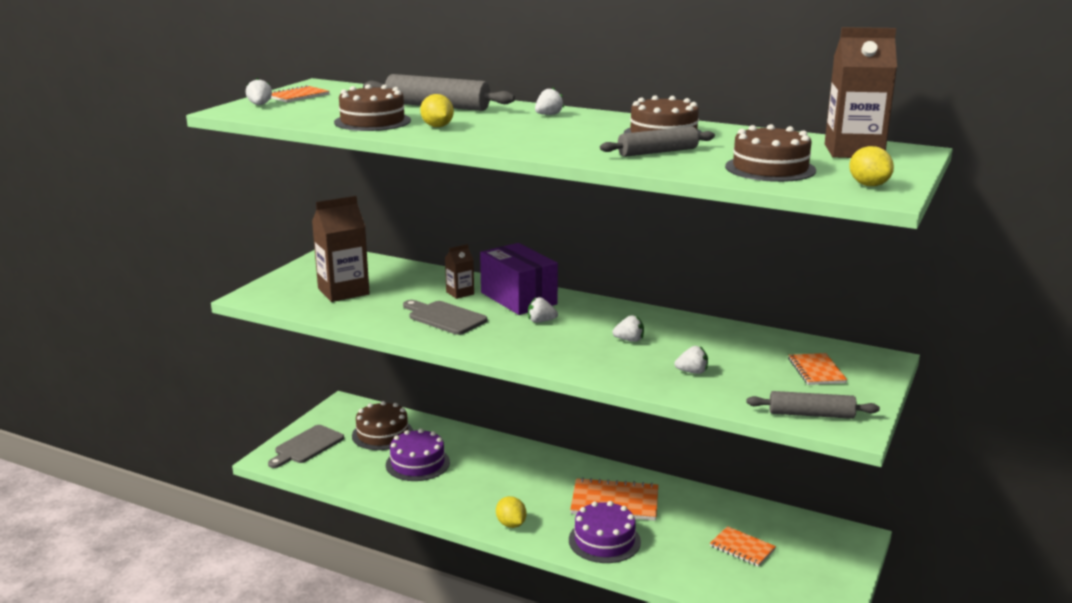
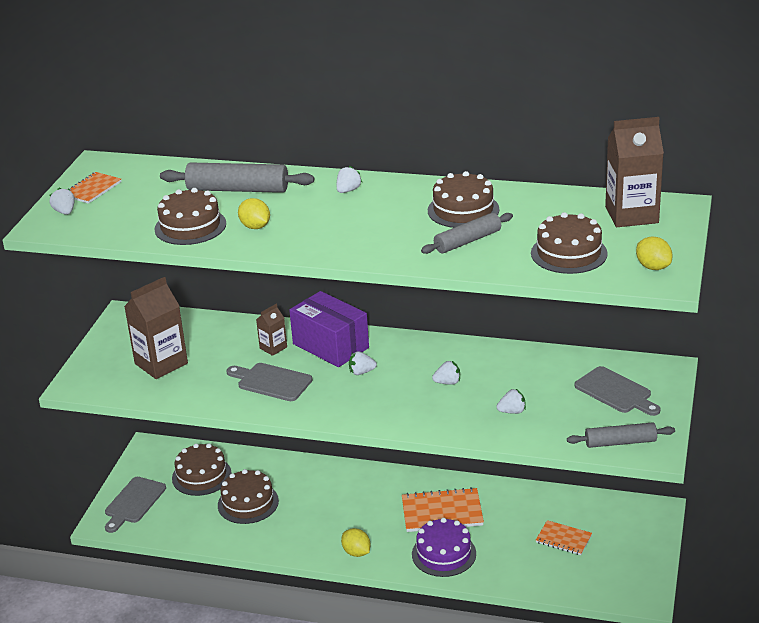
camera: 10 degrees left, 10 degrees up
purple cake [386,429,450,481] -> brown cake [218,469,279,524]
orange notebook [788,353,847,385] -> grey cutting board [574,366,661,416]

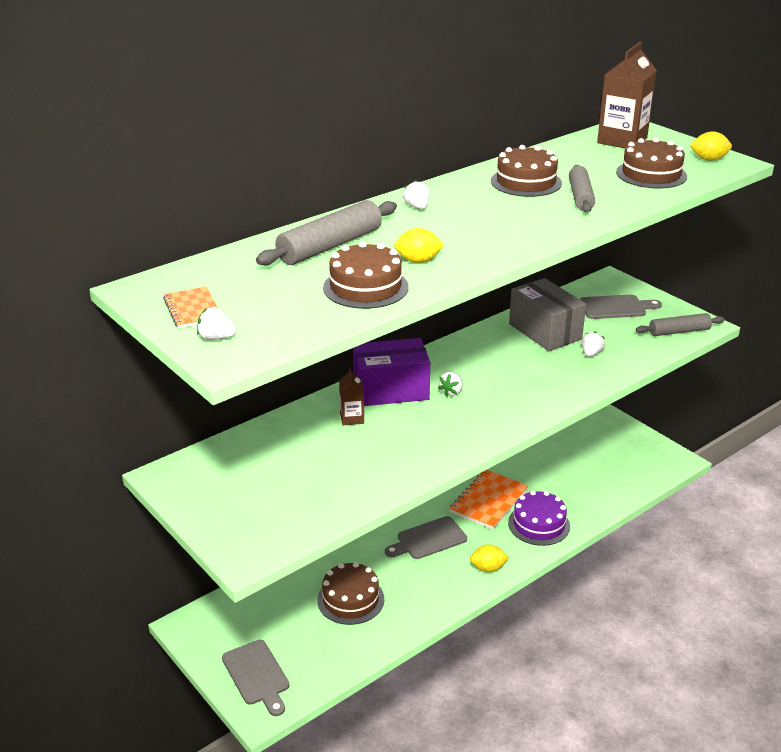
camera: 55 degrees left, 0 degrees up
brown carton [124,277,188,379] -> none
brown cake [172,443,231,496] -> none
grey cutting board [226,363,313,401] -> grey cutting board moved to [385,516,467,559]
white strawberry [432,361,460,385] -> none
orange notebook [536,520,592,555] -> none
grey rolling pin [567,422,675,448] -> grey rolling pin turned 45 degrees clockwise [636,313,725,336]
none -> grey box [509,278,586,351]

